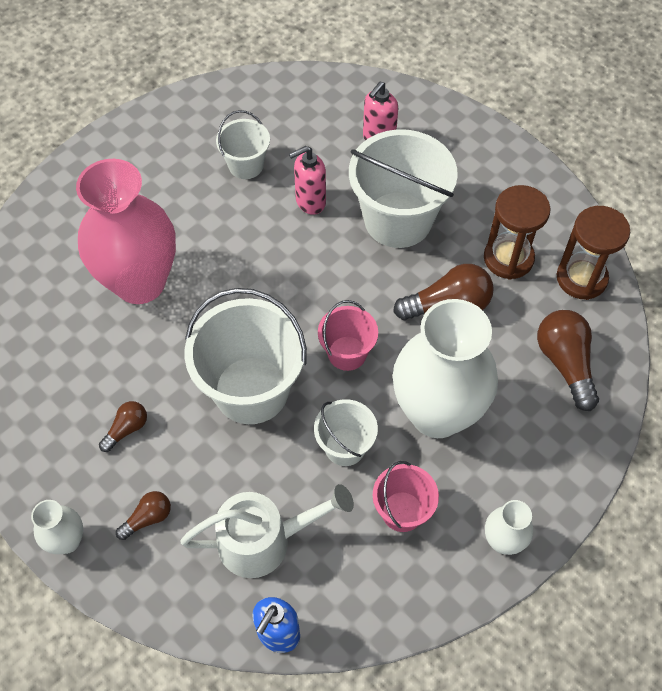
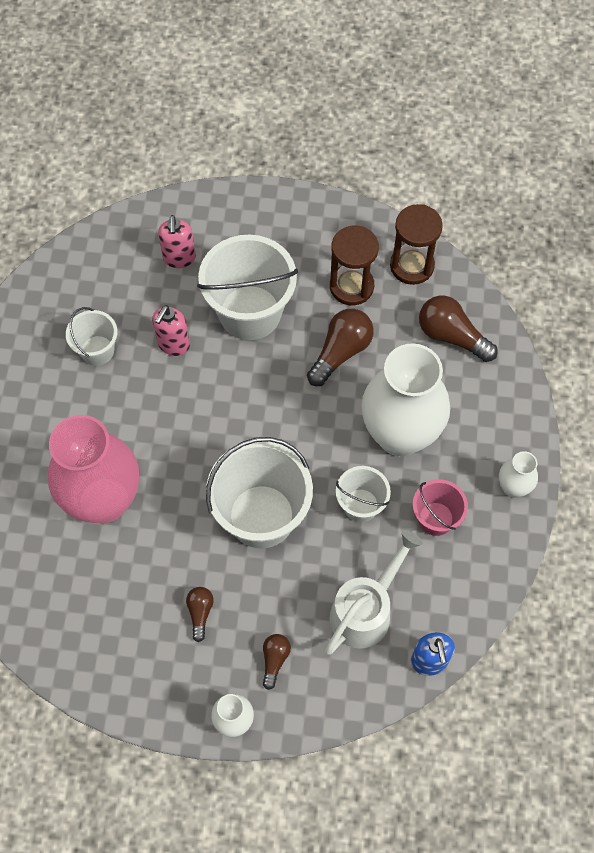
camera: 40 degrees left, 5 degrees up
pink bucket [318,300,378,371] -> none

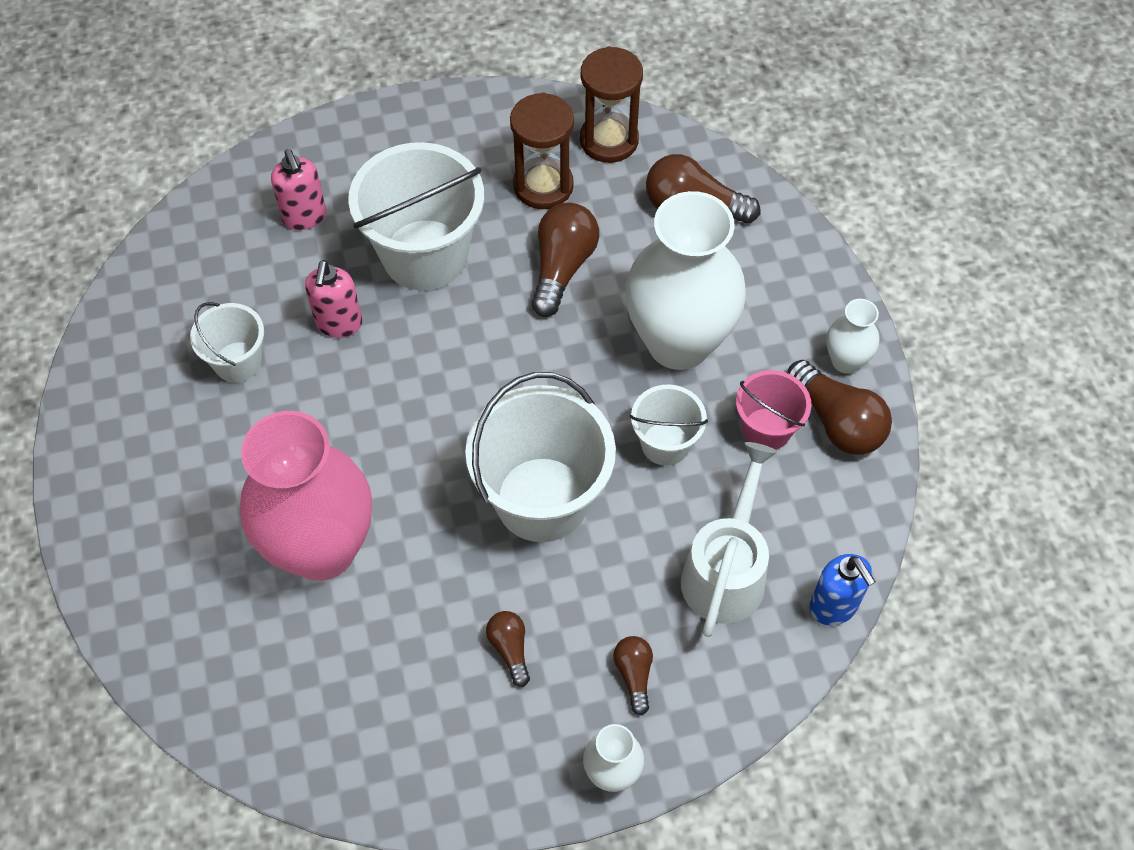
camera: 20 degrees left, 5 degrees down
none -> brown light bulb [787,360,892,455]

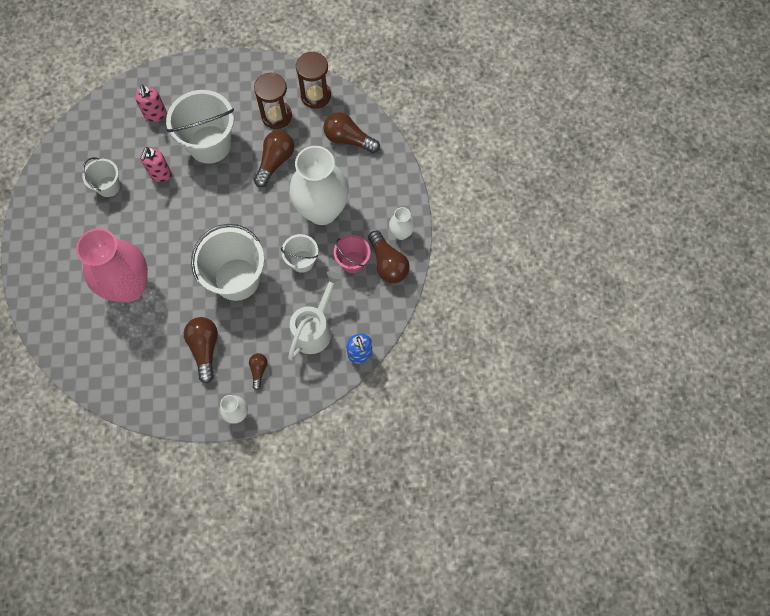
camera: 10 degrees right, 10 degrees up
brown light bulb [486,611,530,687] -> brown light bulb [184,317,218,383], size x1.81

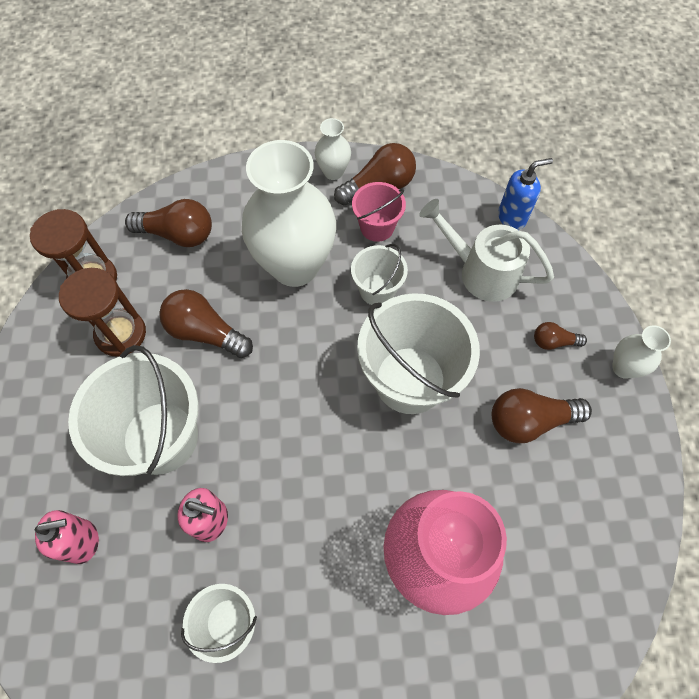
camera: 90 degrees left, 5 degrees down
brown light bulb [324,112,380,153] -> brown light bulb turned 105 degrees counterclockwise [125,199,212,247]

